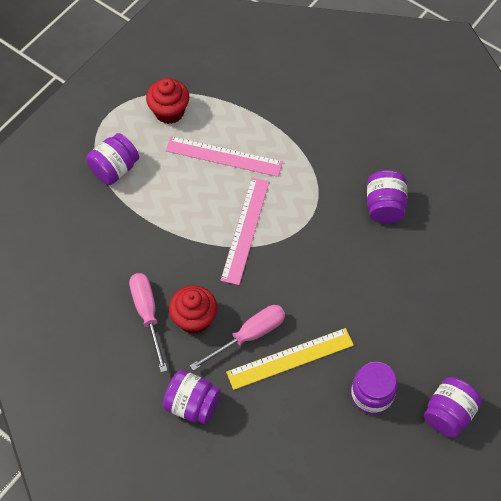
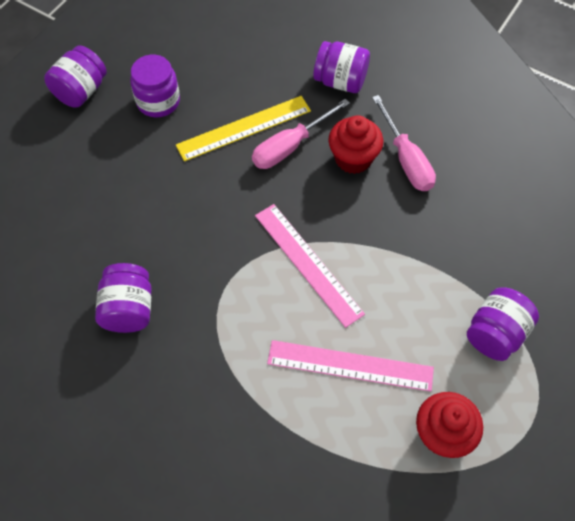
camera: 175 degrees right, 0 degrees up
pink ruler [220,178,269,285] -> pink ruler turned 45 degrees counterclockwise [255,204,365,328]

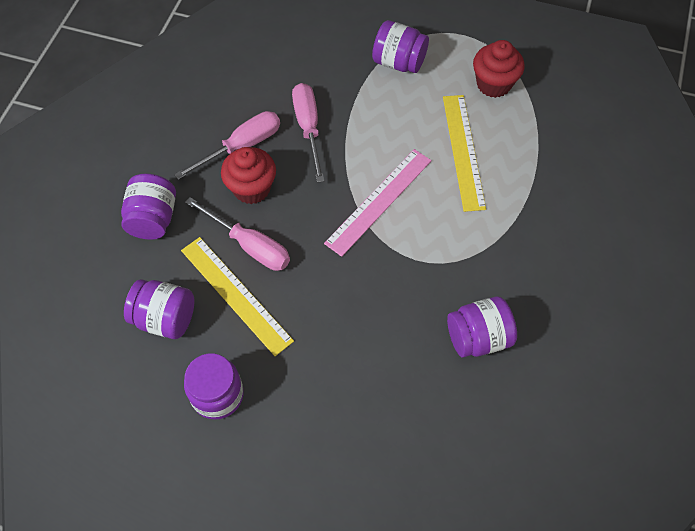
camera: 105 degrees left, 0 degrees up
purple jar [44,45,107,108] -> purple jar moved to [124,279,194,339]
pink ruler [267,340,434,392] -> yellow ruler [443,95,486,212]
none -> pink screwdriver [292,83,324,183]

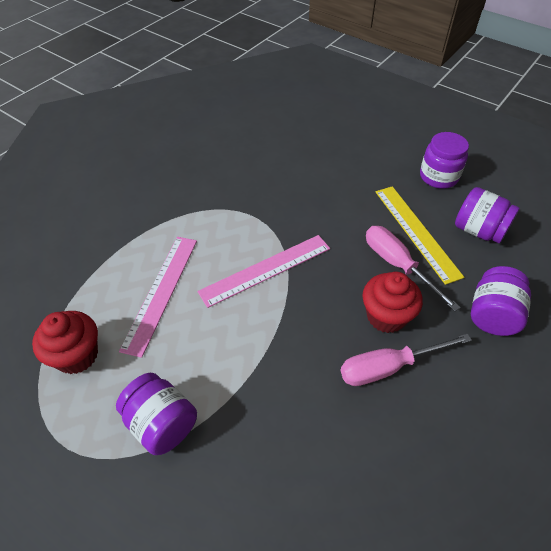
camera: 160 degrees left, 10 degrees down
pink screwdriver [292,83,324,183] -> none
yellow ruler [443,95,486,212] -> pink ruler [119,237,197,358]
purple jar [447,297,517,358] -> none

